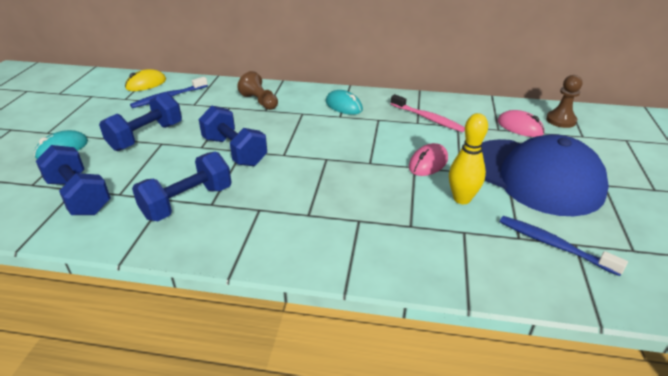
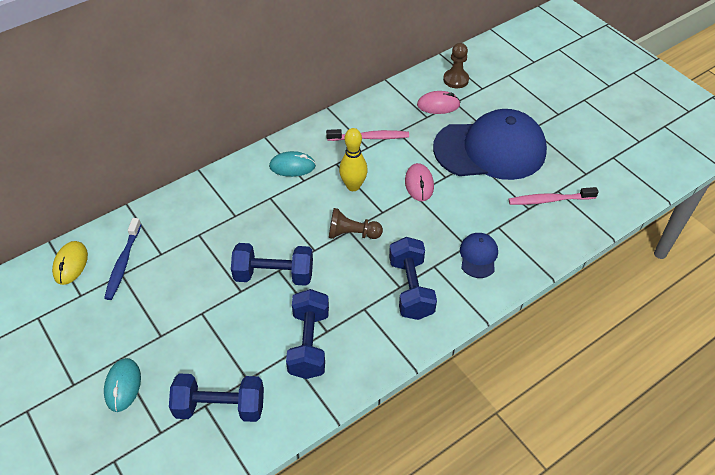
camera: 45 degrees left, 15 degrees up
blue dumbbell [99,92,182,151] -> blue dumbbell moved to [389,237,437,320]
brown pawn [237,71,278,110] -> brown pawn moved to [329,208,383,239]
yellow bowling pin [449,113,488,204] -> yellow bowling pin moved to [339,128,368,191]
blue toothbrush [500,216,628,276] -> pink toothbrush [509,187,599,205]
none -> blue cap [460,233,498,278]

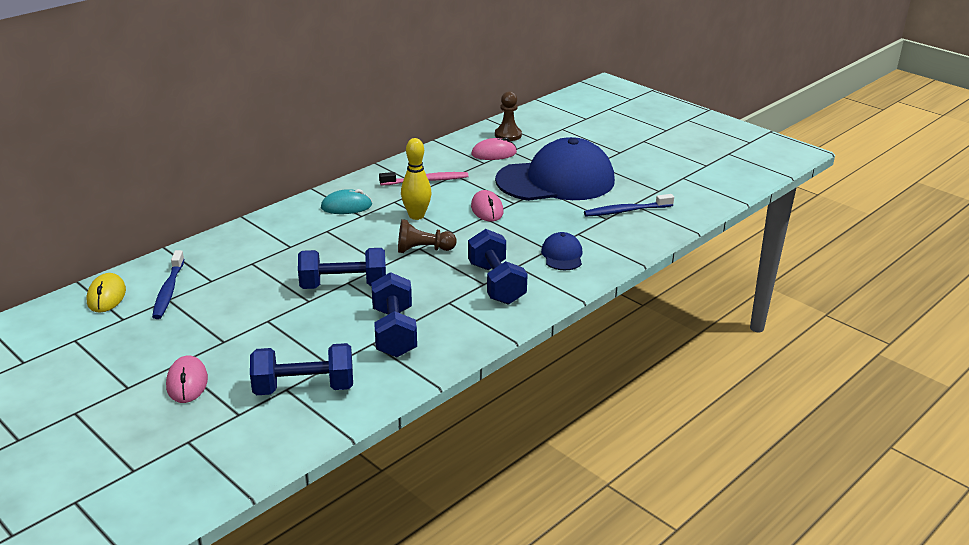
camera: 10 degrees left, 20 degrees down
turquoise mouse [104,358,141,412] -> pink mouse [166,355,208,403]
pink toothbrush [509,187,599,205] -> blue toothbrush [584,194,674,217]

